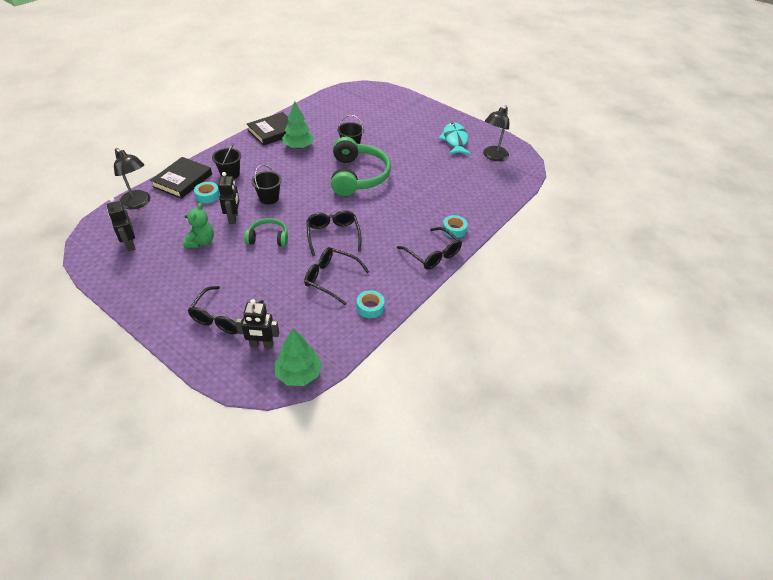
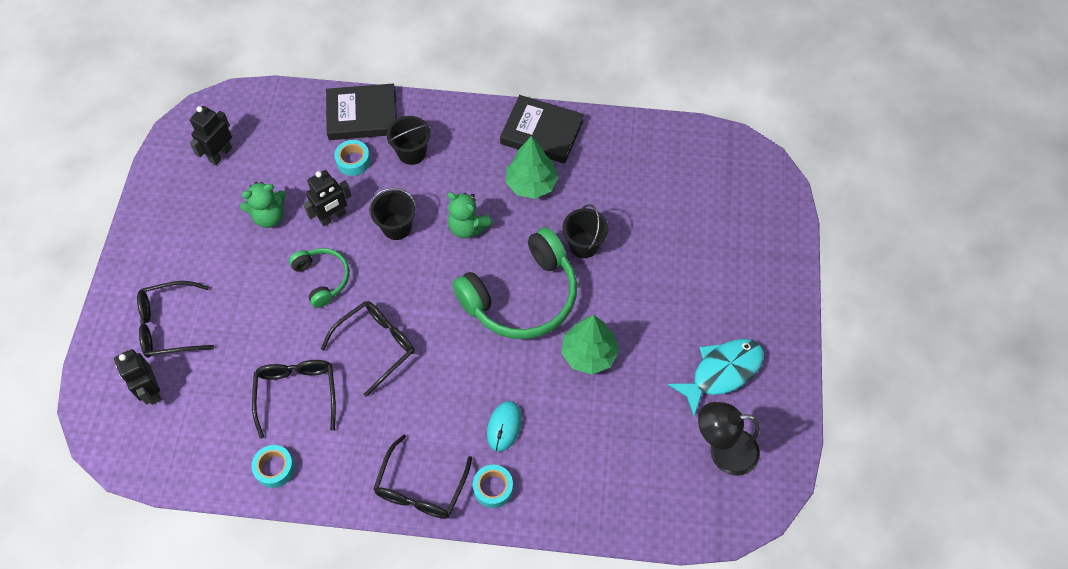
camera: 60 degrees right, 15 degrees up
black lamp [114,148,151,209] -> none
green tree [275,329,322,386] -> green tree moved to [562,315,619,374]
none -> green teddy bear [447,192,493,239]
none -> turquoise mouse [487,401,522,452]

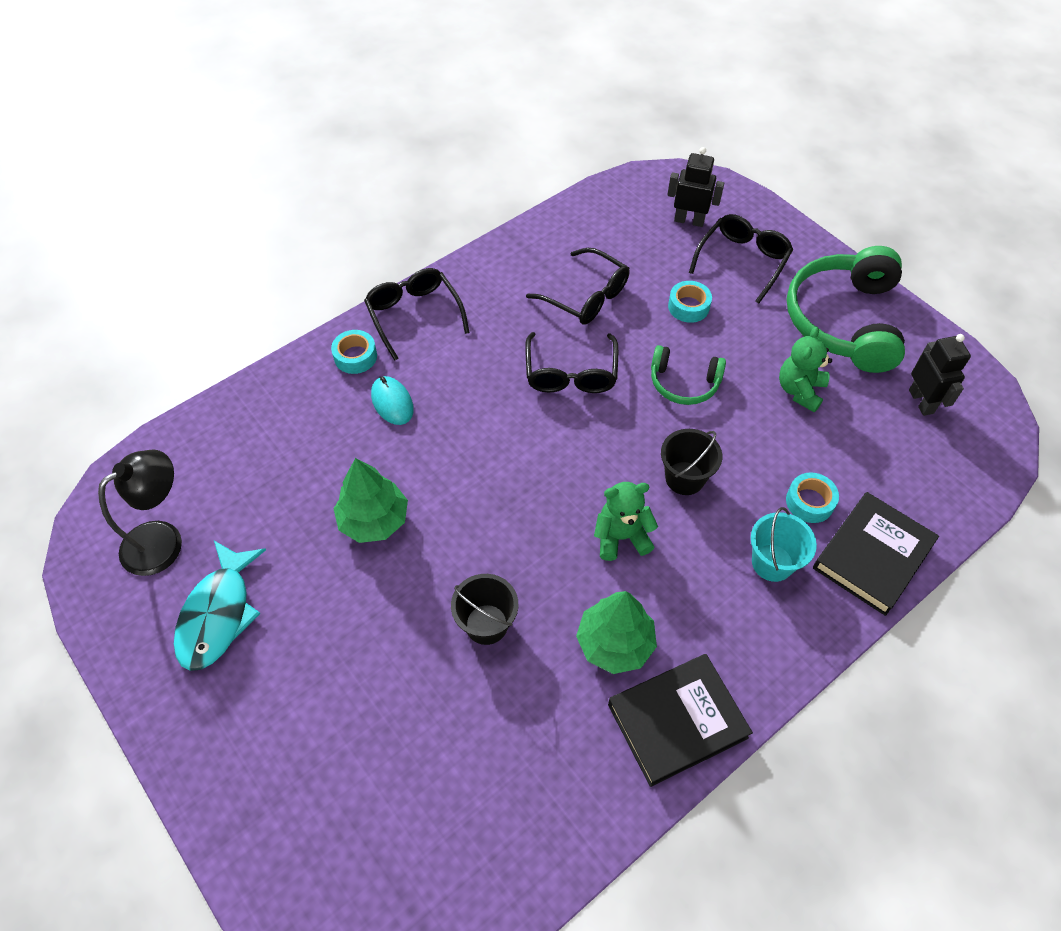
camera: 135 degrees right, 5 degrees down
turquoise tape [251,445,295,488] -> turquoise tape moved to [668,281,712,323]
black robot [303,170,351,226] -> none
black bucket [387,116,431,165] -> turquoise bucket [751,507,817,582]
green headphones [452,227,577,339] -> green headphones moved to [787,246,905,373]

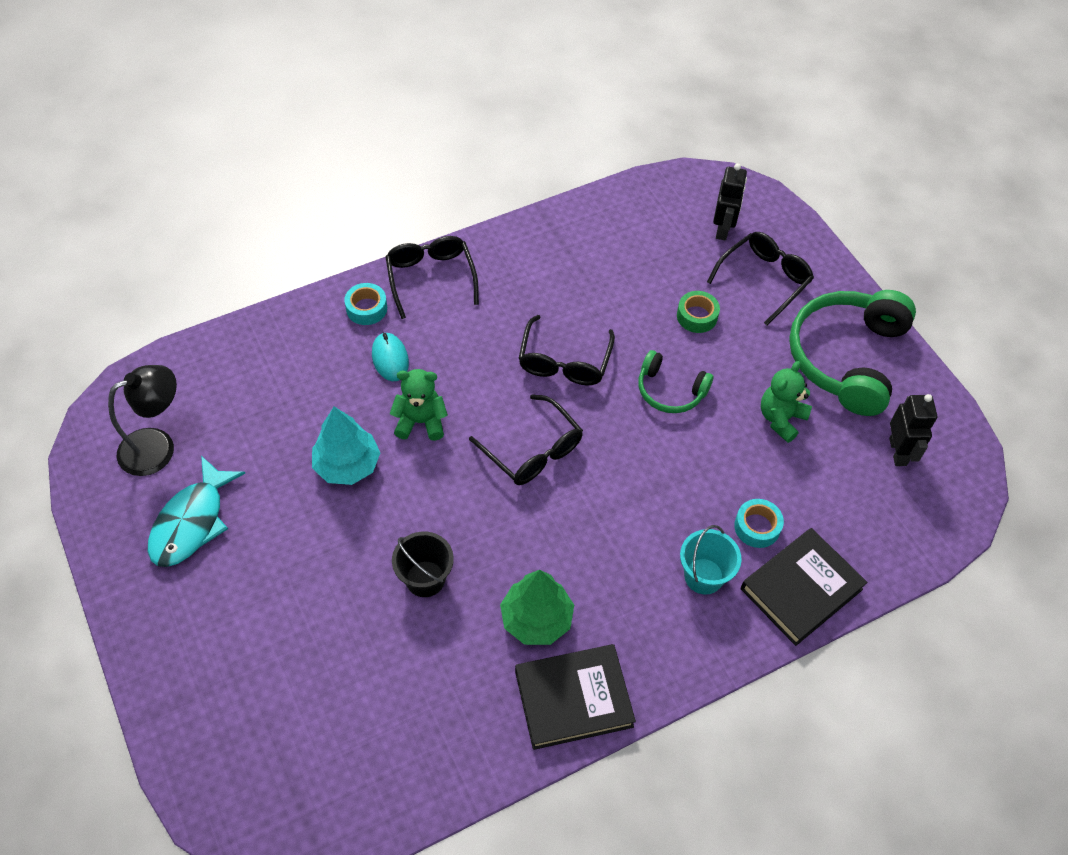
camera: 10 degrees right, 0 degrees up
green tree [333,458,408,543] -> turquoise tree [312,407,380,485]
black glasses [526,248,630,325] -> black glasses moved to [469,394,583,485]
green teddy bear [594,482,658,561] -> green teddy bear moved to [390,369,448,441]
black bucket [661,429,722,495] -> none
black robot [667,147,724,227] -> black robot turned 75 degrees clockwise [713,163,747,240]
turquoise tape [668,281,712,323] -> green tape [677,291,720,333]

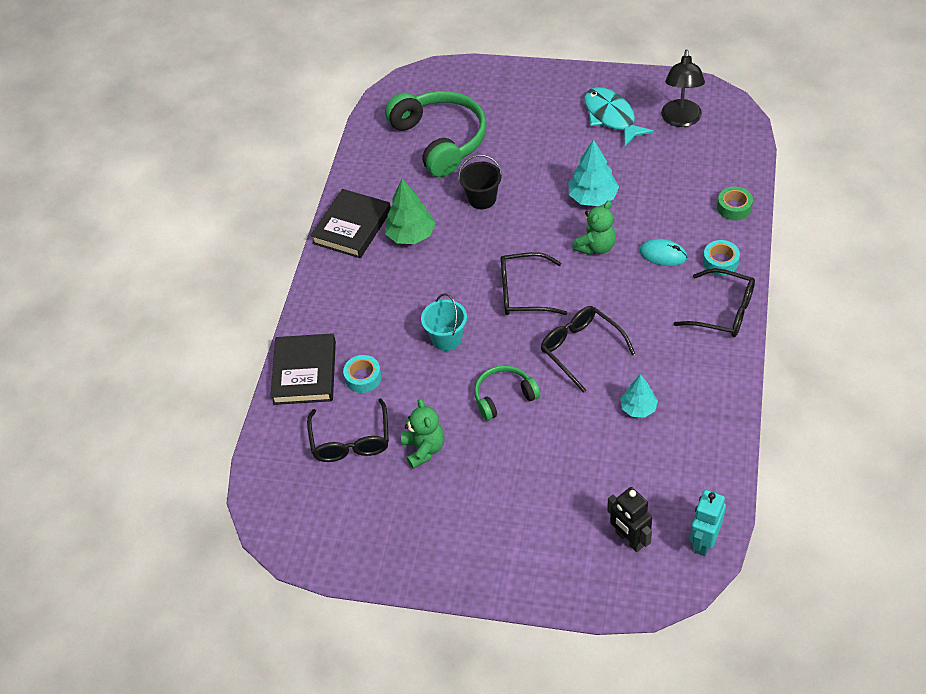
camera: 135 degrees right, 5 degrees down
green tape [677,291,720,333] -> green tape moved to [717,187,753,220]
turquoise bucket [680,525,742,595] -> turquoise bucket moved to [421,293,467,351]
black glasses [707,232,814,325] -> black glasses moved to [307,398,389,462]
green headphones [789,290,916,416] -> green headphones moved to [385,91,487,177]
black robot [889,394,937,466] -> none
none -> turquoise tree [620,374,658,418]
none -> turquoise robot [690,490,726,556]

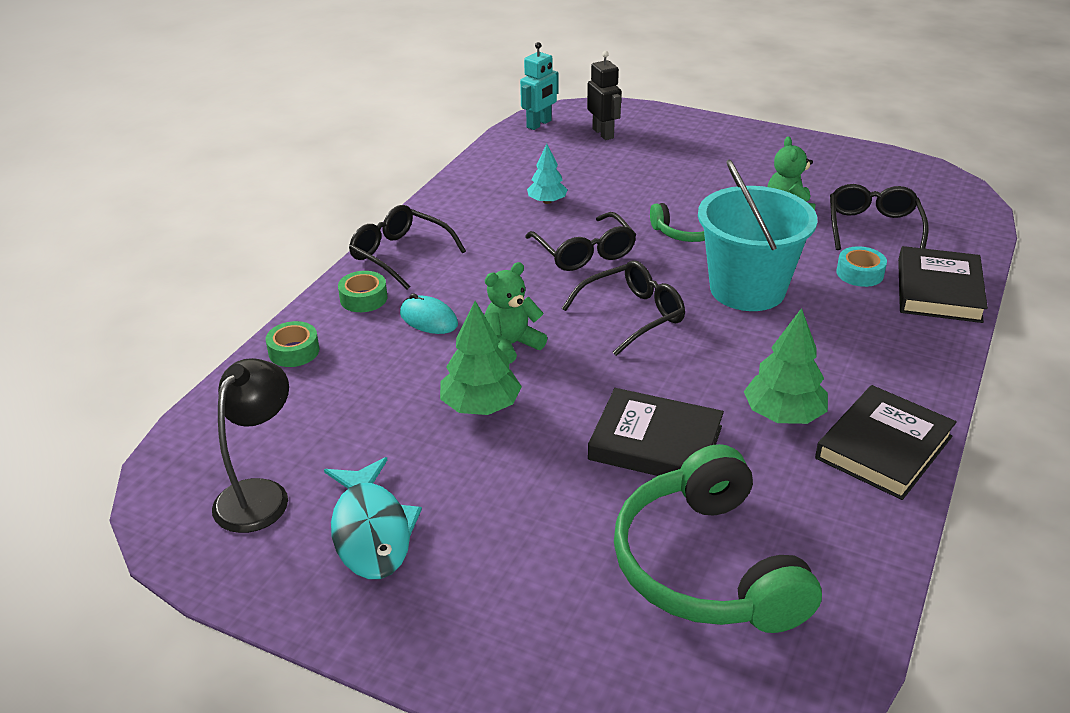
camera: 170 degrees left, 15 degrees down
turquoise bucket [421,293,467,351] -> turquoise bucket [698,159,817,311], size x1.90
black bucket [459,155,502,209] -> black book [588,388,724,476]
black glasses [501,252,567,315] -> black glasses turned 45 degrees counterclockwise [562,260,685,356]
turquoise tree [569,139,619,206] -> green tree [440,301,522,415]
turquoise tape [703,240,740,275] -> green tape [338,271,387,312]

